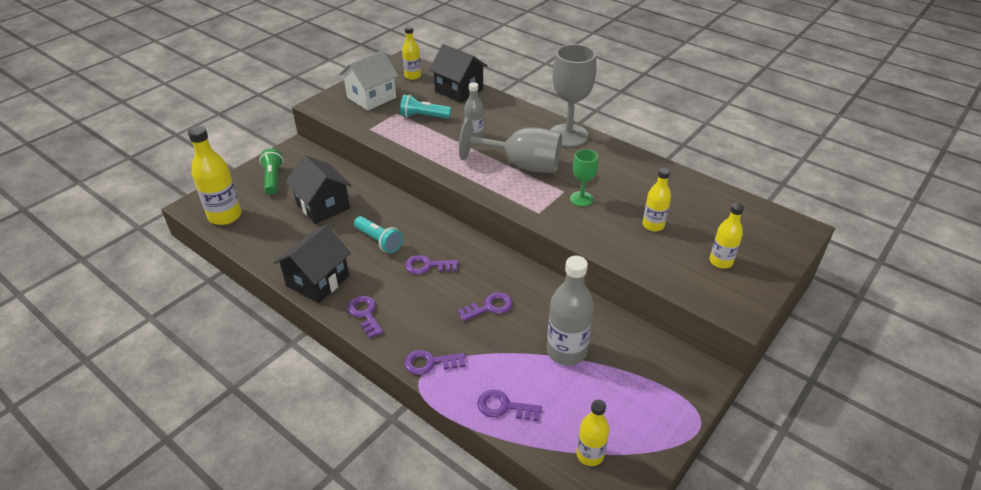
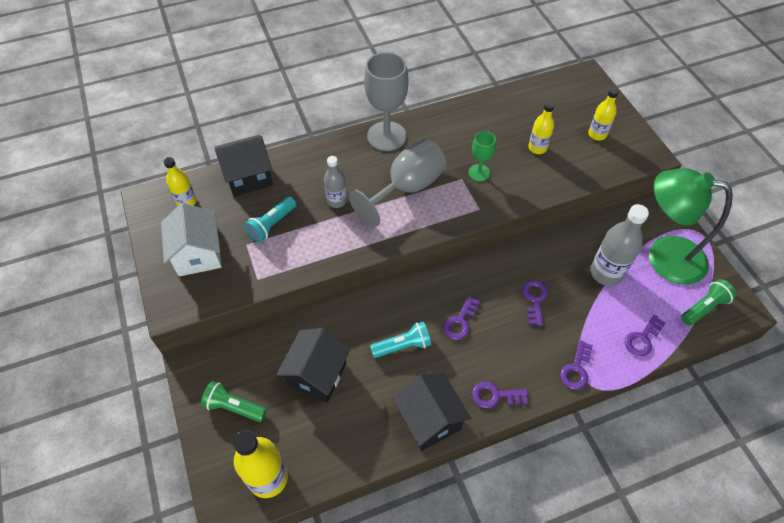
camera: 60 degrees left, 15 degrees up
black house [286,155,352,224] -> black house turned 60 degrees counterclockwise [276,328,351,403]
yellow bottle [576,399,610,466] -> green flashlight [681,279,737,326]
none -> green lamp [649,168,733,285]

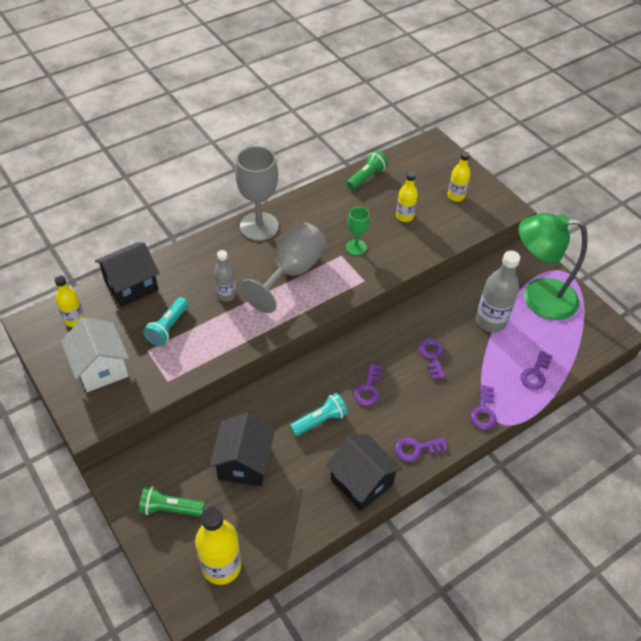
camera: 15 degrees left, 5 degrees down
green flashlight [681,279,737,326] -> green flashlight moved to [347,151,388,190]

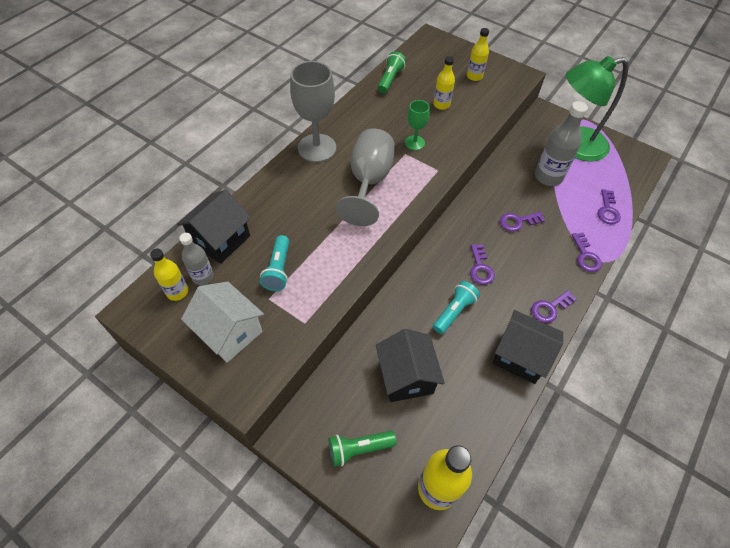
camera: 20 degrees left, 5 degrees up
grey bottle [214,250,236,302] -> grey bottle moved to [179,233,214,285]
purple key [419,339,445,380] -> purple key turned 75 degrees counterclockwise [500,212,545,232]

